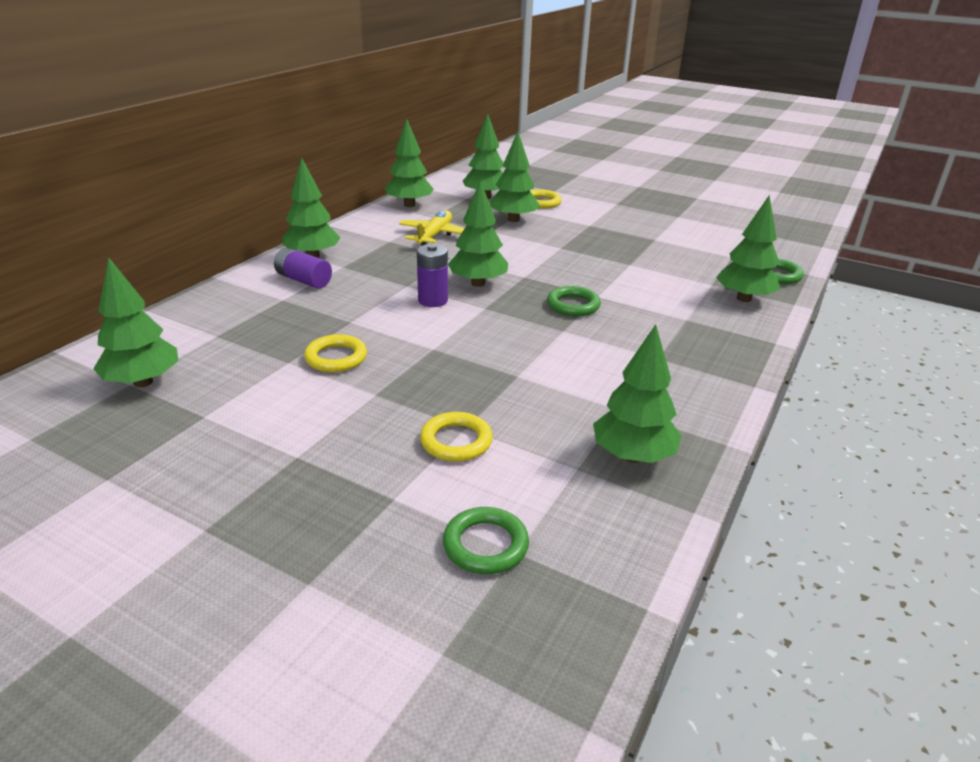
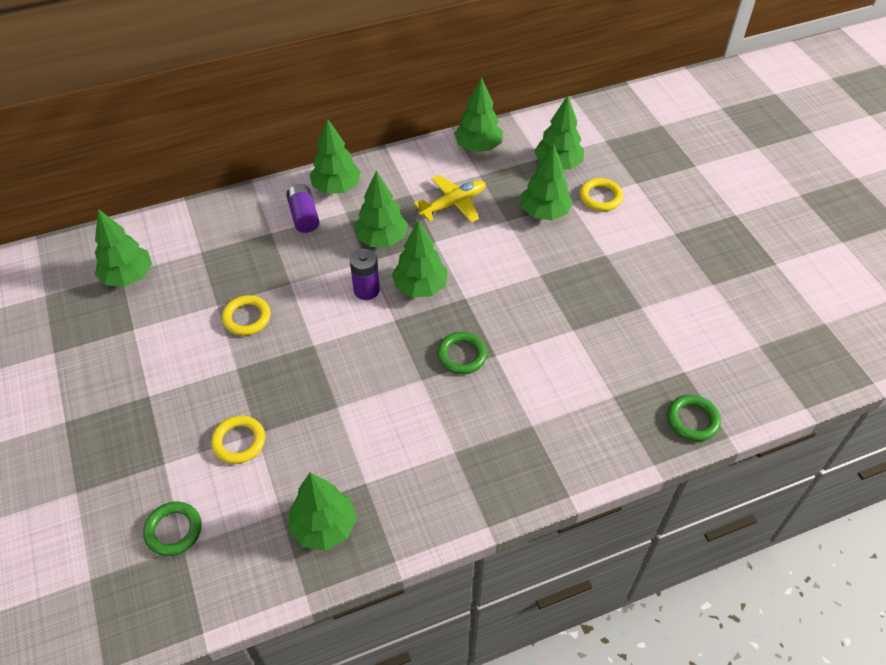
camera: 40 degrees right, 20 degrees up
green tree [716,195,781,302] -> green tree moved to [354,171,408,247]

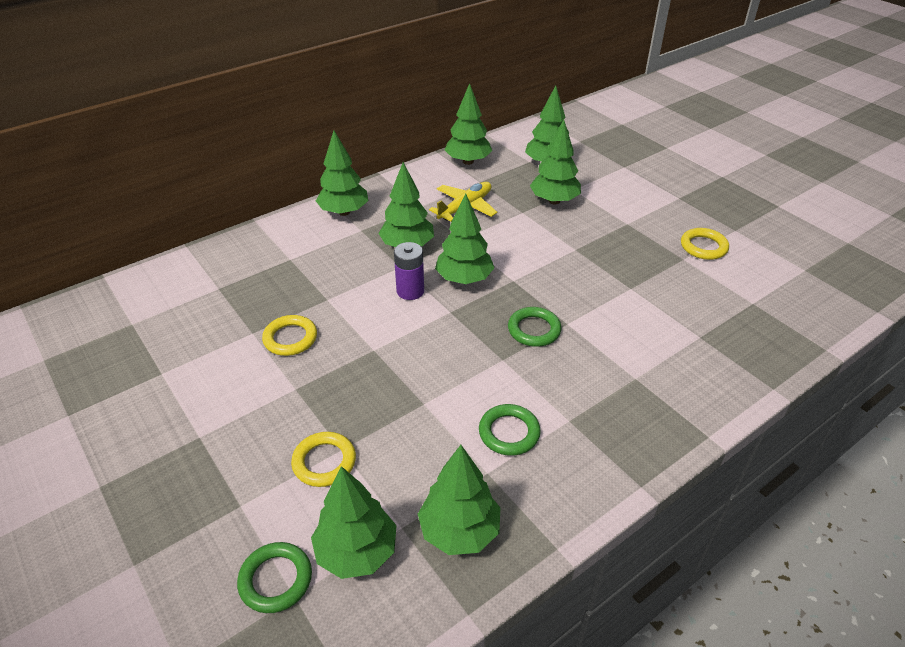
camera: 15 degrees left, 10 degrees down
green tree [95,209,152,287] -> green tree moved to [311,466,397,579]
purple battery [286,184,319,233] -> none
yellow ring [580,178,623,211] -> yellow ring moved to [681,228,729,260]
green ring [667,395,721,442] -> green ring moved to [479,404,541,456]

